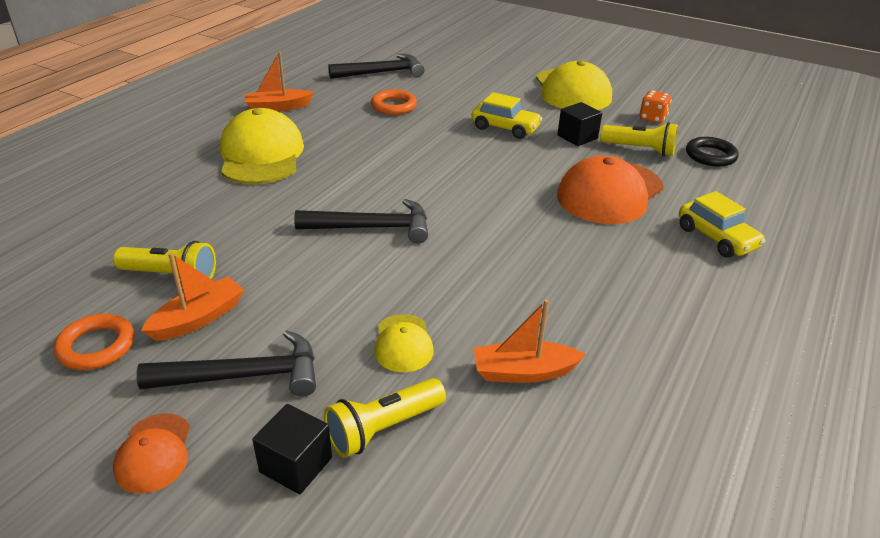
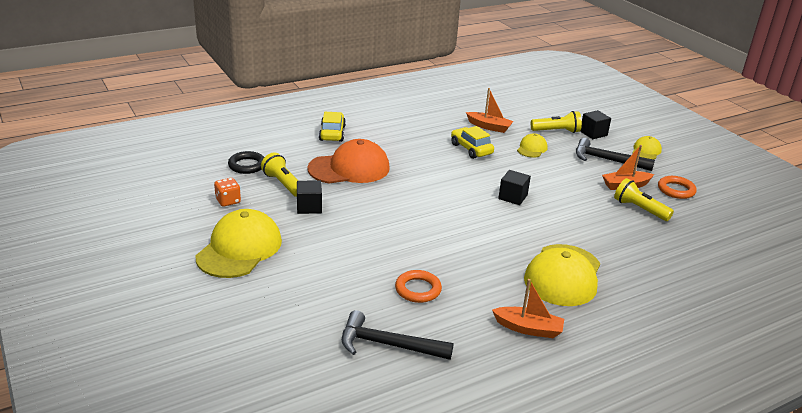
camera: 150 degrees left, 5 degrees down
orange cap [113,413,190,494] -> yellow cap [632,136,662,160]
black hammer [294,199,428,244] -> black cube [498,170,531,205]
yellow car [471,92,542,139] -> yellow car moved to [451,126,494,159]

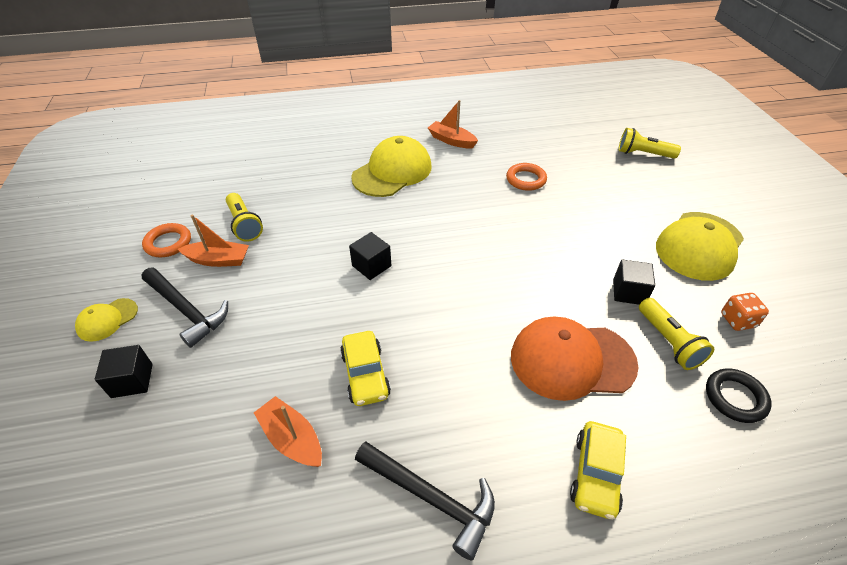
camera: 160 degrees left, 15 degrees up
black hammer [342,310,454,360] -> black hammer moved to [355,441,495,560]
yellow cap [517,133,548,158] -> none
yellow flashlight [531,111,582,133] -> yellow flashlight moved to [618,128,681,159]

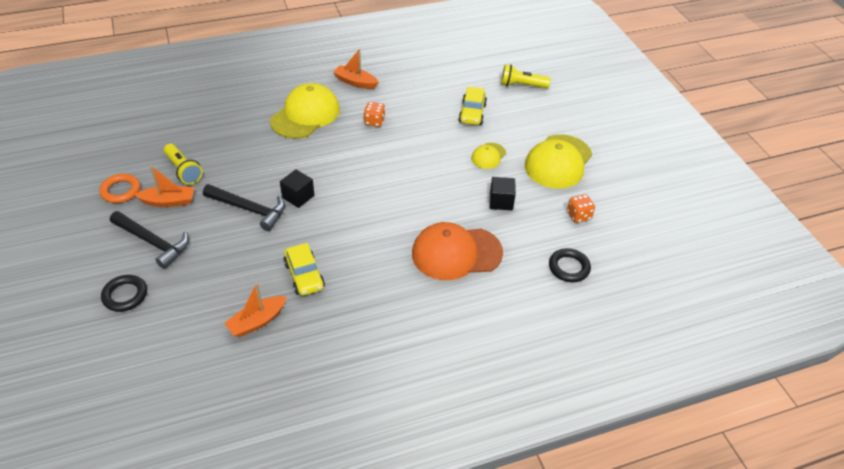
camera: 10 degrees left, 0 degrees up
yellow cap [75,298,138,342] -> yellow cap moved to [471,143,506,169]
black cube [95,345,153,398] -> black ring [101,275,147,312]
orange boat [254,396,322,467] -> orange boat turned 75 degrees counterclockwise [224,283,287,337]
black hammer [355,441,495,560] -> black hammer moved to [203,184,285,231]
orange ring [506,163,547,191] -> none
yellow car [570,421,626,520] -> yellow car moved to [458,87,487,125]
yellow flashlight [639,298,714,370] -> none
none -> orange dice [364,102,385,127]

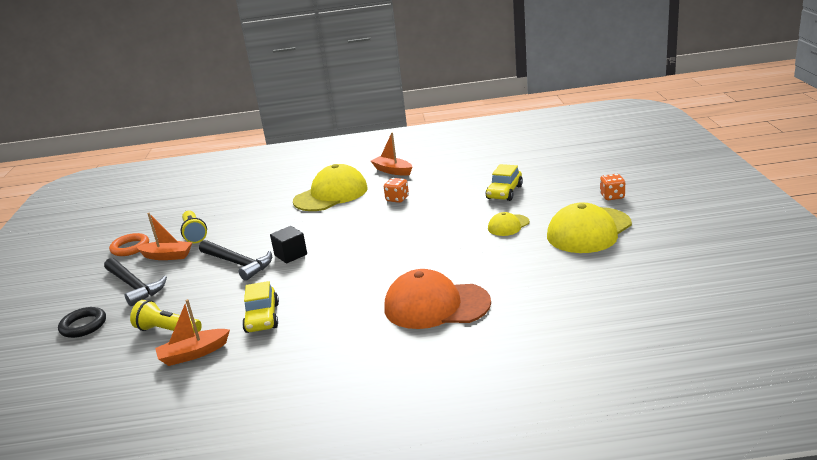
camera: 20 degrees right, 20 degrees down
black cube [490,177,516,210] -> none
yellow flashlight [501,64,551,88] -> yellow flashlight moved to [130,300,202,333]
black ring [549,248,591,282] -> none
orange dice [567,194,595,223] -> orange dice moved to [600,174,625,200]

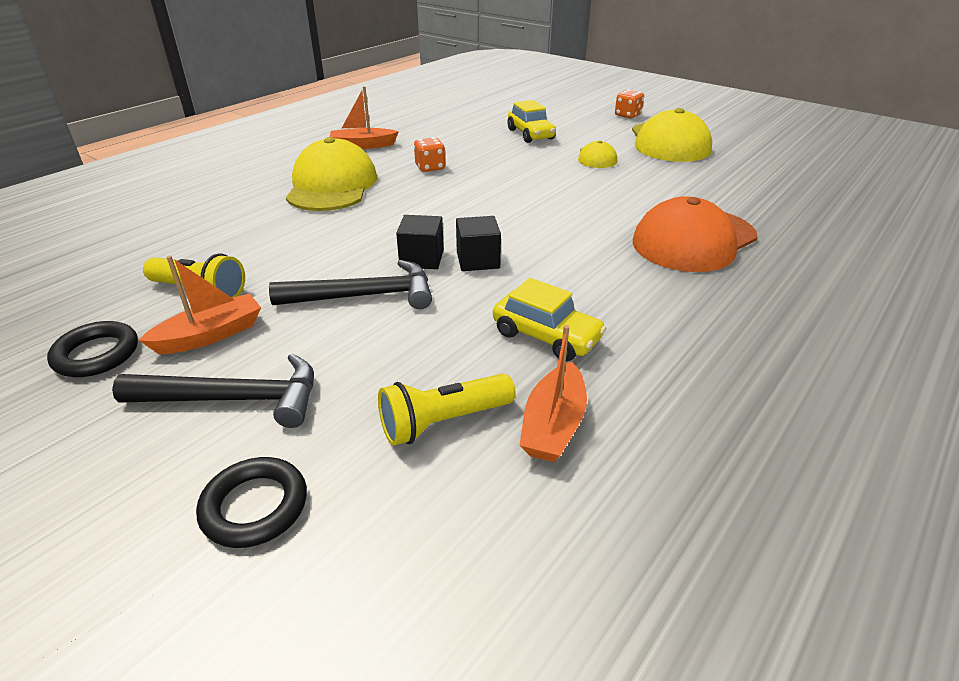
camera: 50 degrees left, 10 degrees up
orange ring [109,233,149,256] -> black ring [47,321,138,377]
none -> black cube [456,216,501,271]

